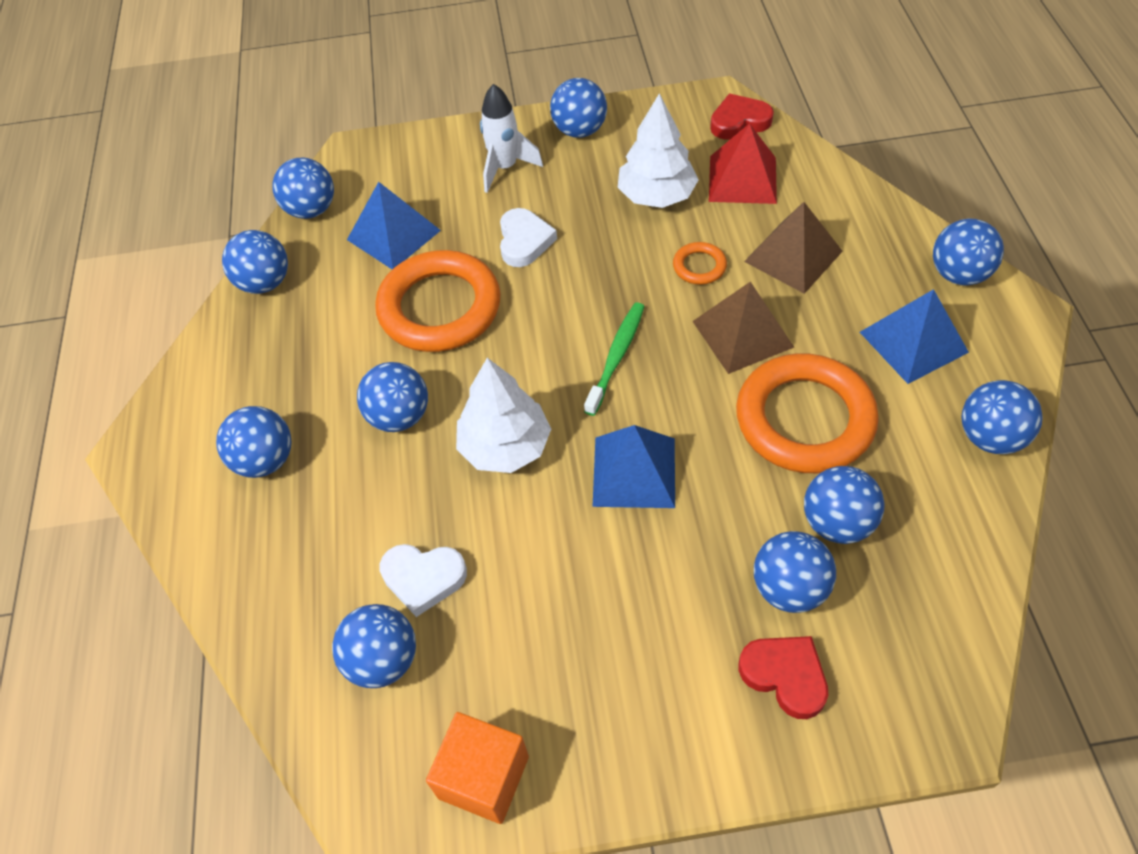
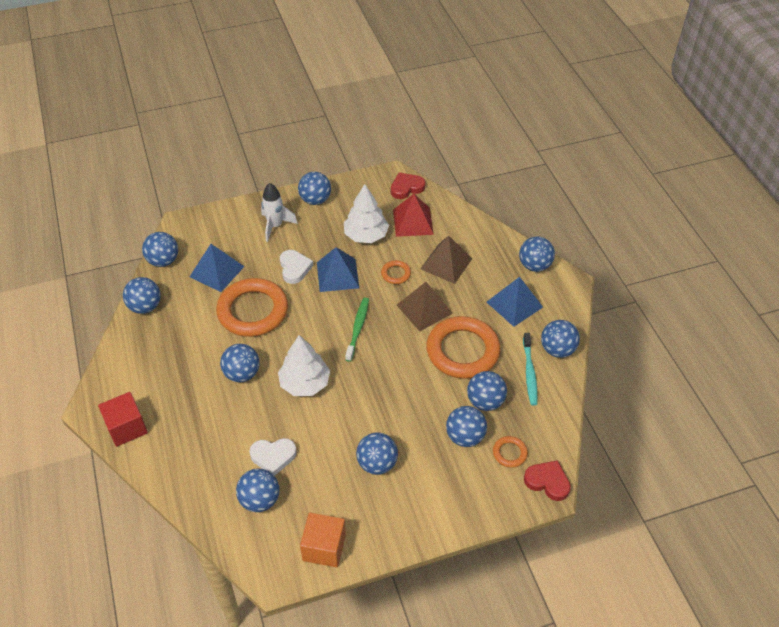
camera: 15 degrees left, 5 degrees down
blue ball [216,406,291,478] -> blue ball moved to [356,432,398,475]
blue pyramid [593,425,675,508] -> blue pyramid moved to [317,247,359,292]
red heart [738,636,828,719] -> red heart moved to [524,460,571,501]
none -> red cube [98,392,148,447]
none -> orange ring [493,436,528,468]
none -> turquoise toothbrush [523,333,538,406]

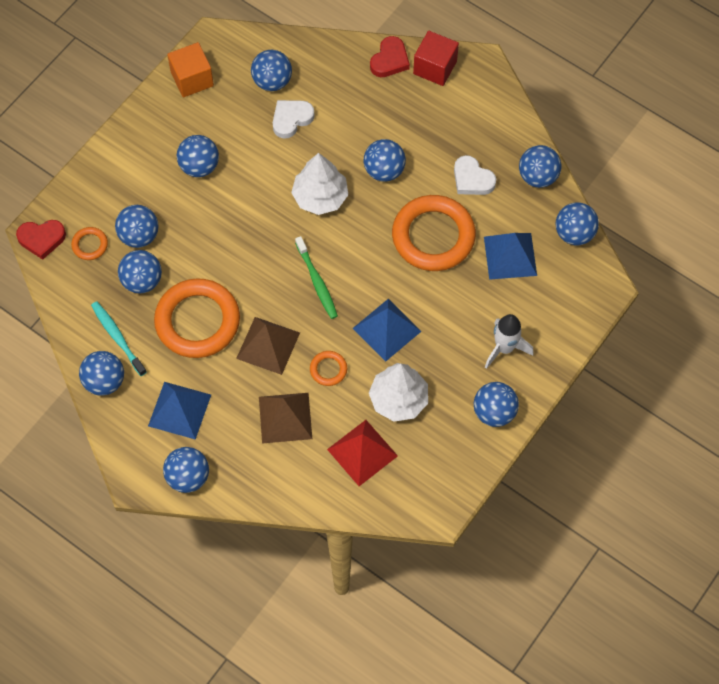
camera: 145 degrees right, 15 degrees up
white heart [280,250,313,284] -> white heart moved to [454,155,496,195]
red heart [391,172,425,199] -> red heart moved to [370,36,410,77]

